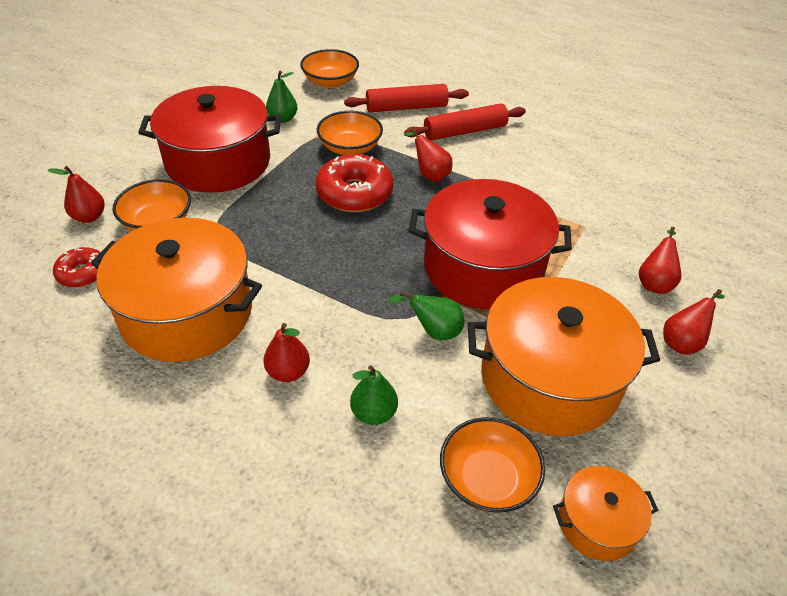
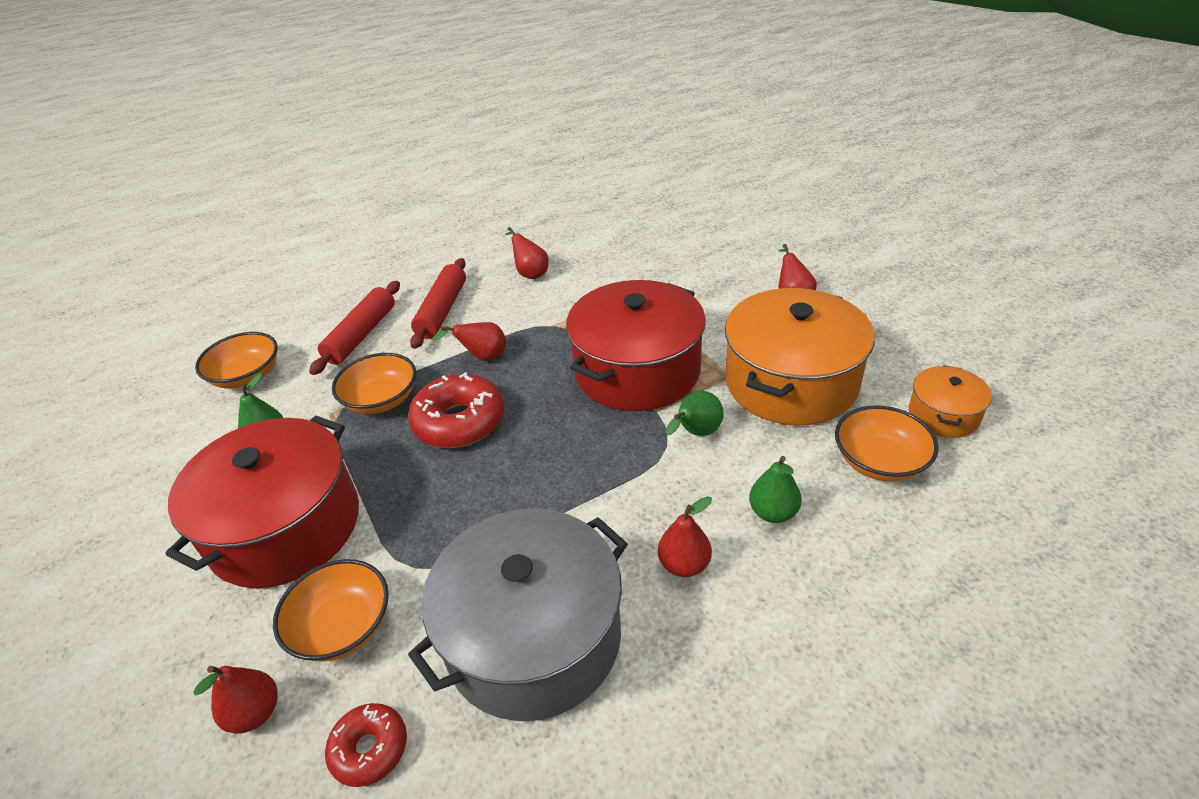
camera: 55 degrees left, 5 degrees down
orange pot [91,217,262,362] -> grey pot [408,508,628,721]
red pear [639,227,681,294] -> red pear moved to [505,227,549,279]

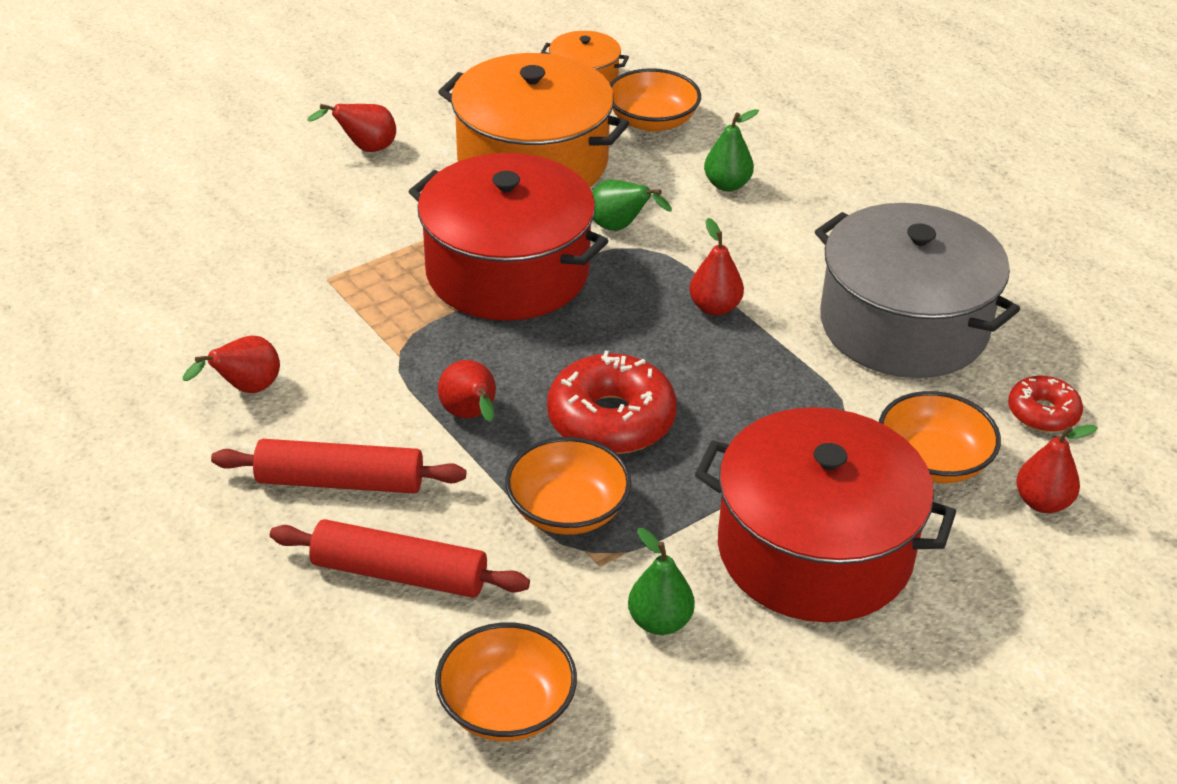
camera: 100 degrees left, 0 degrees up
red pear [658,496,712,577] -> red pear moved to [689,218,744,316]

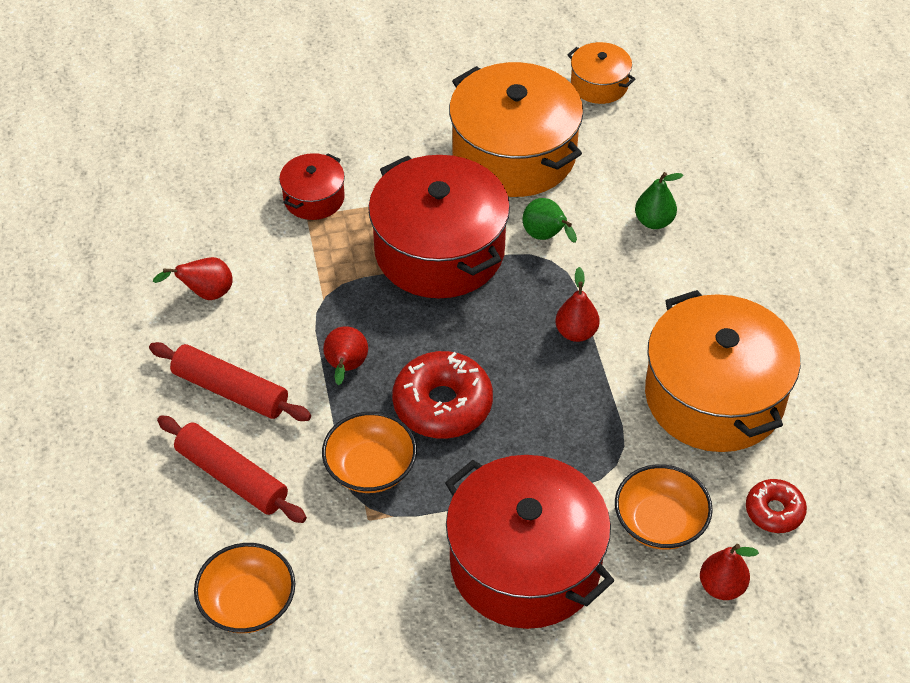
camera: 25 degrees right, 10 degrees up
red pear [307,104,396,152] -> none
orange bowl [610,68,701,132] -> none
green pear [628,528,695,635] -> none
grey pot [815,203,1020,378] -> orange pot [645,290,801,452]
none -> red pot [279,153,345,220]

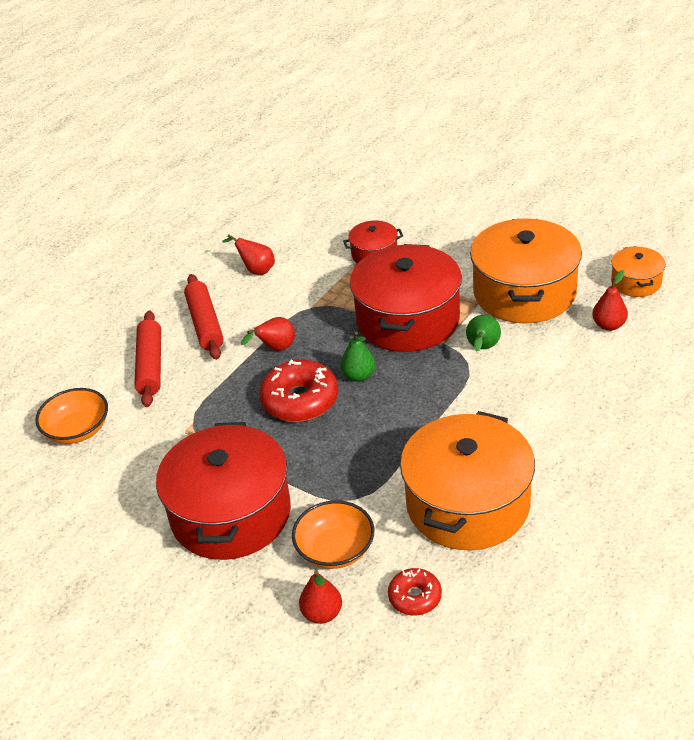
camera: 50 degrees right, 10 degrees down
orange bowl [322,412,417,493] -> none
red pear [555,267,600,342] -> red pear moved to [592,270,628,331]
green pear [635,172,684,229] -> green pear moved to [340,332,376,382]

